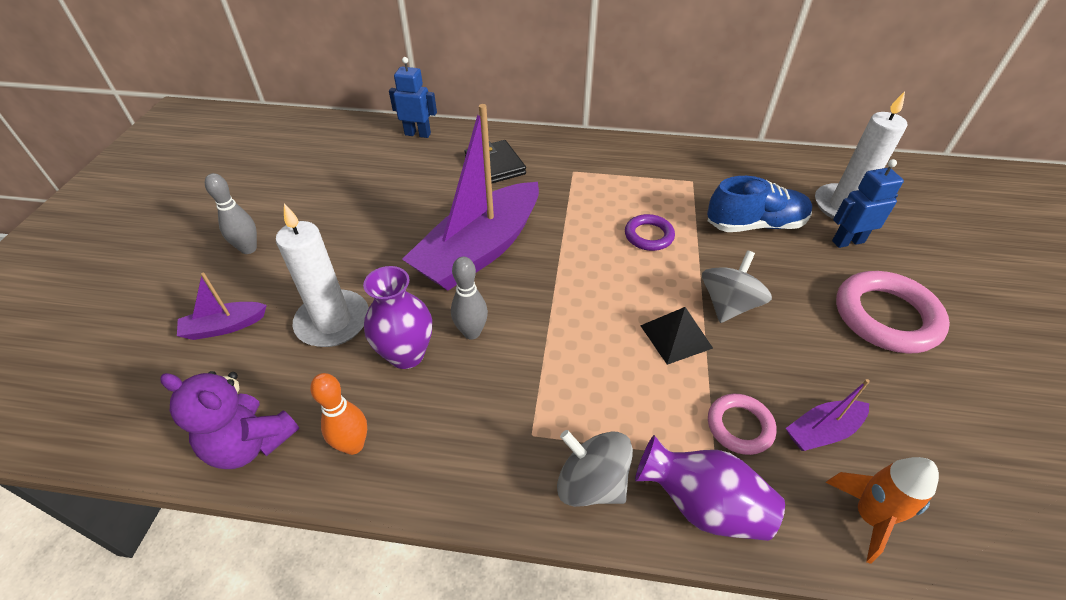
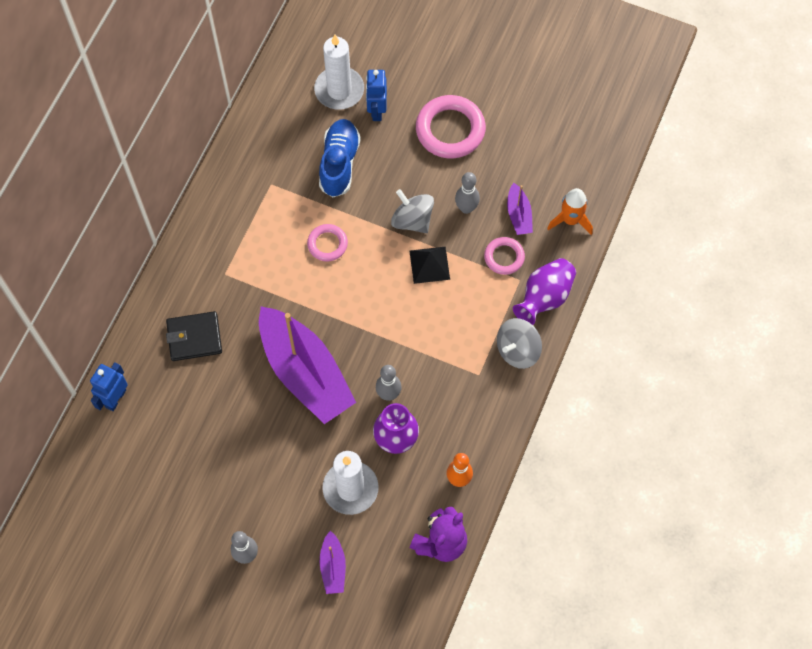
camera: 75 degrees left, 20 degrees up
purple ring [625,214,675,251] -> pink ring [307,224,348,261]
none -> grey bowling pin [455,172,480,214]

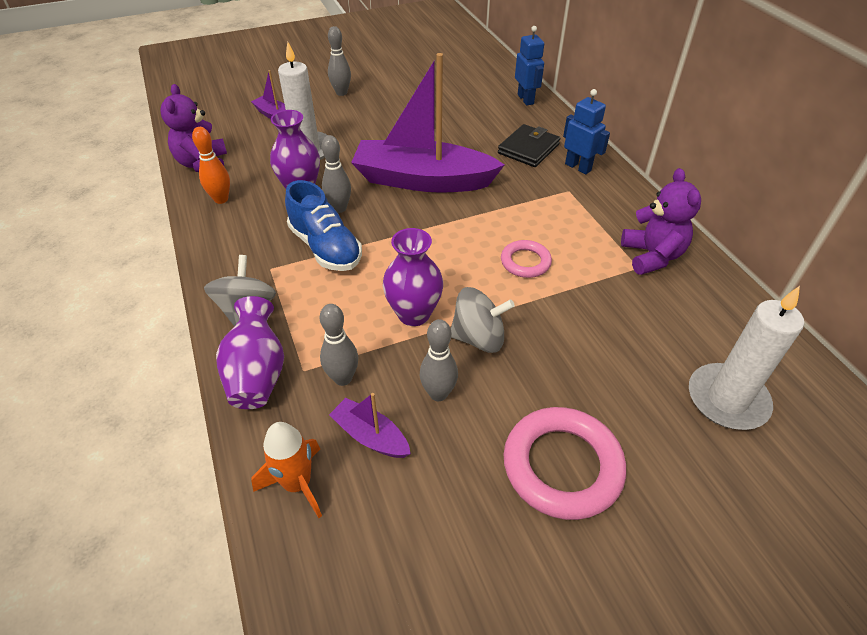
camera: 135 degrees right, 20 degrees down
blue shoe [319,119,361,197] -> blue shoe moved to [285,180,362,271]
blue robot [366,70,387,121] -> blue robot moved to [563,89,610,175]
black pyramid [409,247,450,284] -> purple vase [383,228,443,326]
pink ring [484,237,525,275] -> grey bowling pin [320,304,358,386]
none -> purple teddy bear [621,168,701,275]

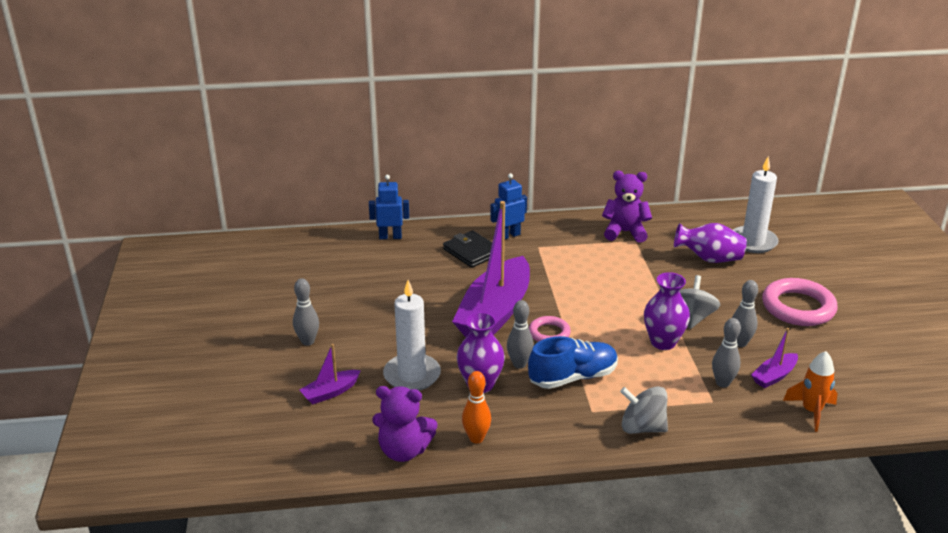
camera: 75 degrees left, 15 degrees down
purple vase [216,296,284,409] -> purple vase moved to [674,223,747,263]
pink ring [501,240,552,278] -> pink ring moved to [529,316,571,342]

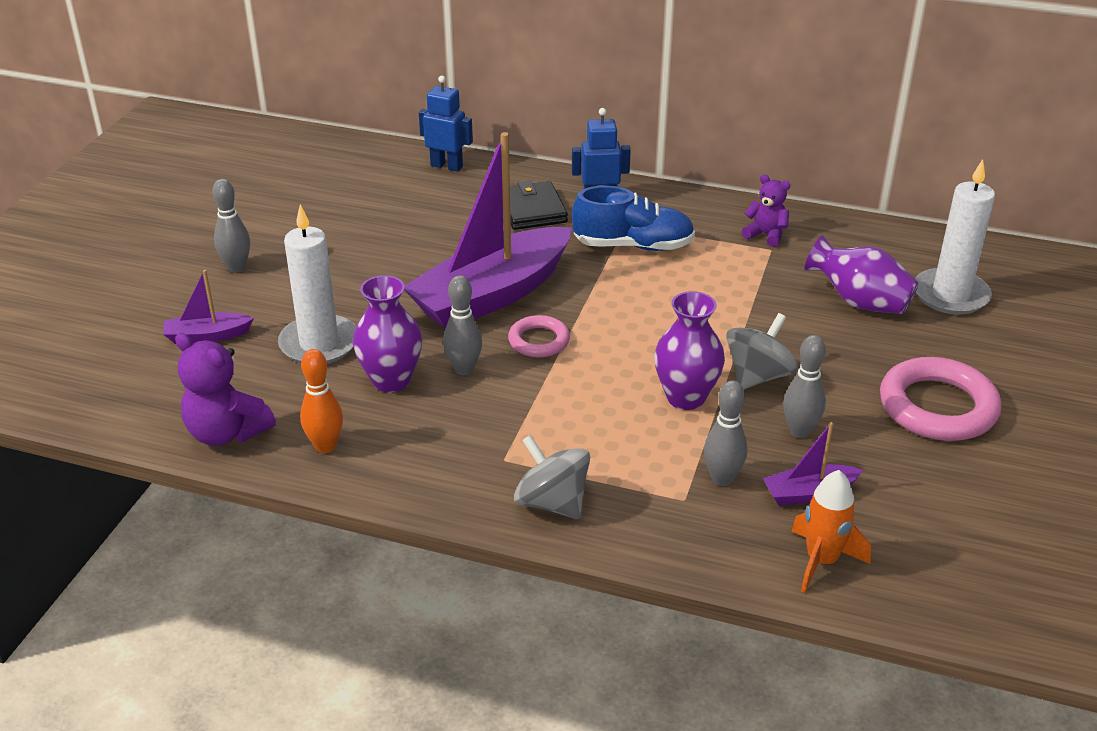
camera: 25 degrees right, 5 degrees up
blue shoe [528,336,618,389] -> blue shoe moved to [572,186,695,251]
purple teddy bear [602,171,652,243] -> purple teddy bear [742,175,790,247], size x0.63

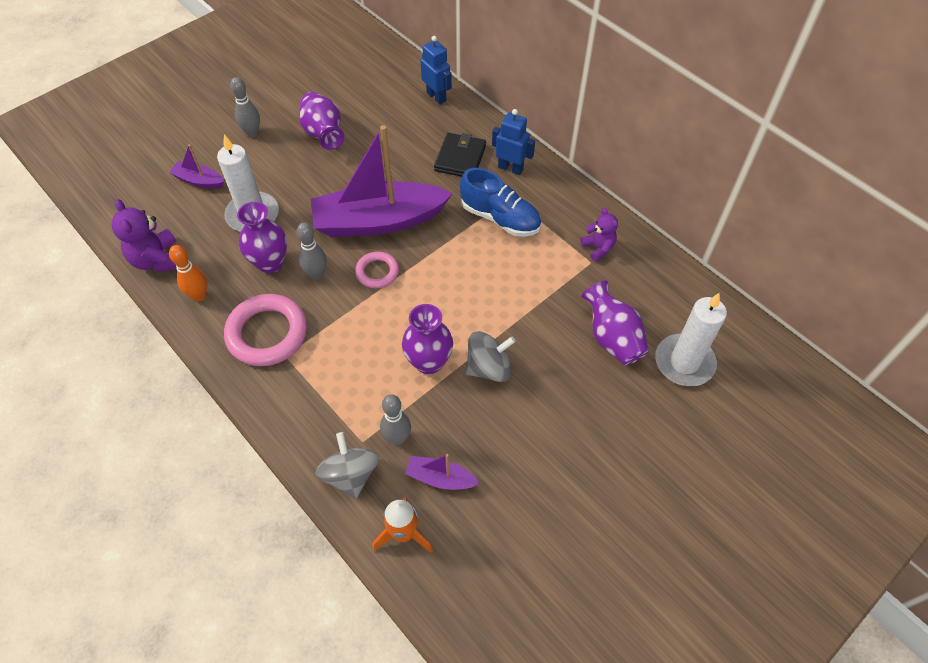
camera: 30 degrees right, 20 degrees up
grey spinning top [514,435,590,519] -> grey spinning top moved to [315,432,379,499]
grey bowling pin [783,335,826,438] -> none
pink ring [880,357,1001,441] -> pink ring moved to [224,294,307,366]
none -> purple vase [299,92,345,150]

